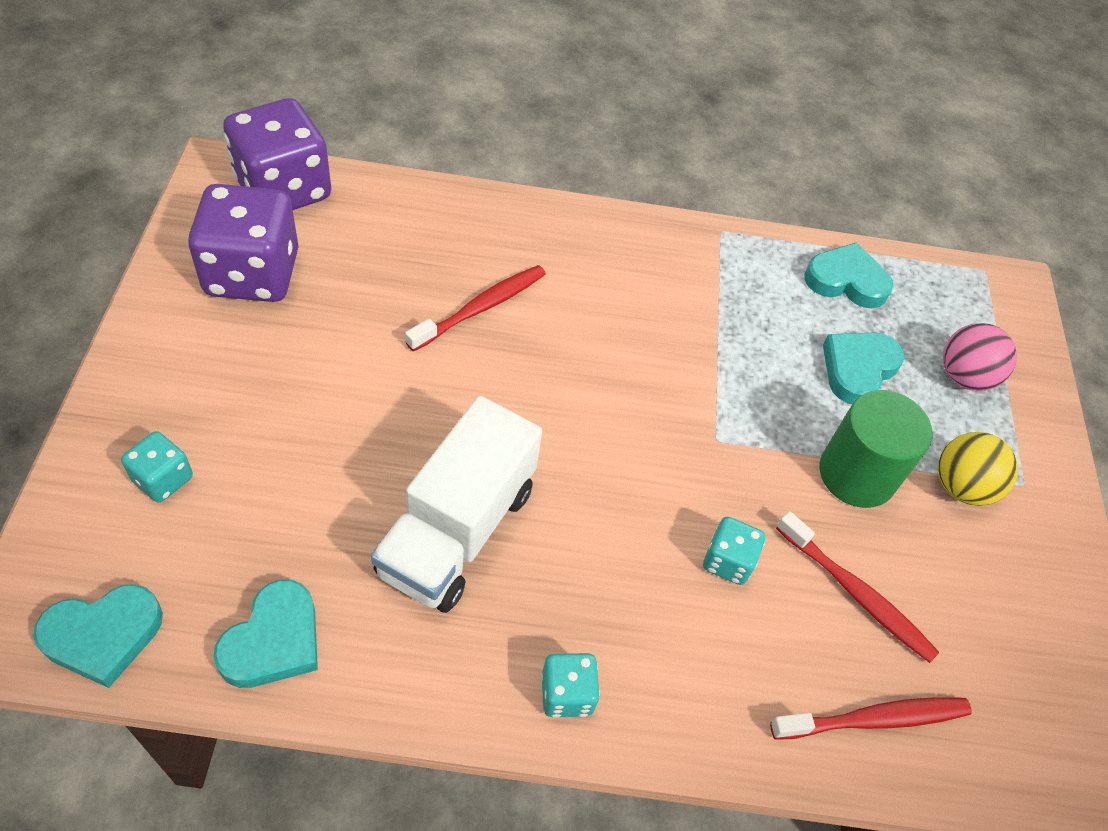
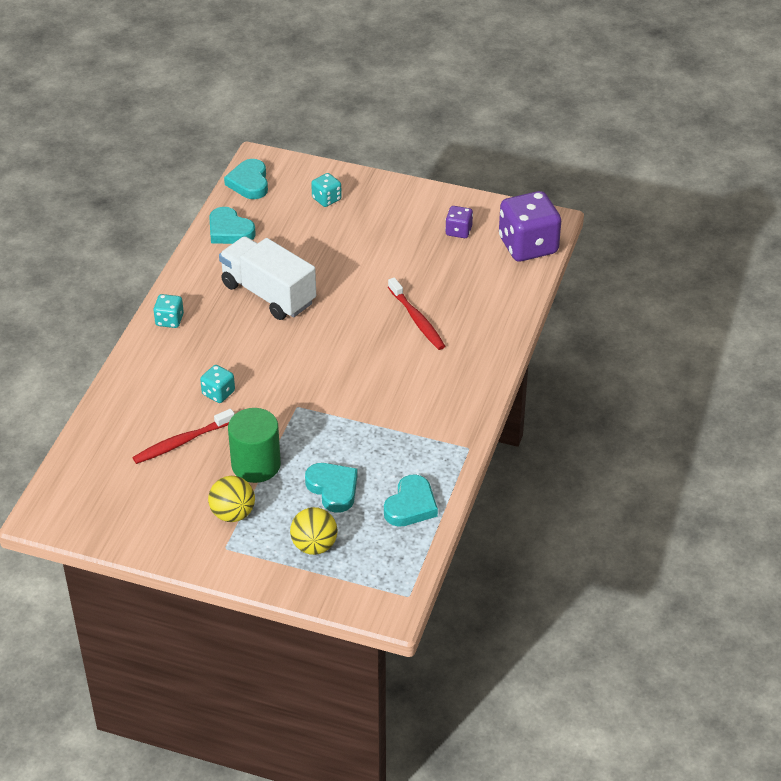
camera: 110 degrees right, 10 degrees down
purple dice [188,184,299,302] -> purple dice [445,206,473,238], size x0.48
red toothbrush [770,697,972,740] -> none
pink ball [943,323,1017,391] -> yellow ball [290,507,338,555]

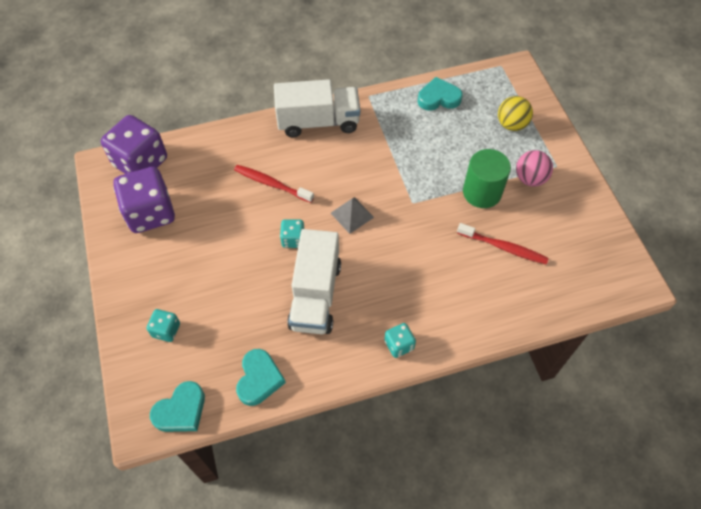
camera: 125 degrees left, 15 degrees up
turquoise dice [200,365,235,403] -> turquoise dice moved to [280,219,304,248]
yellow ball [208,476,255,522] -> pink ball [516,150,553,186]
turquoise heart [305,463,358,513] -> none
red toothbrush [388,277,445,350] -> red toothbrush turned 90 degrees counterclockwise [234,165,314,203]
purple dice [445,206,473,238] -> purple dice [113,167,175,233], size x2.08
none -> white truck [274,79,360,137]
none -> grey pyramid [331,197,374,234]

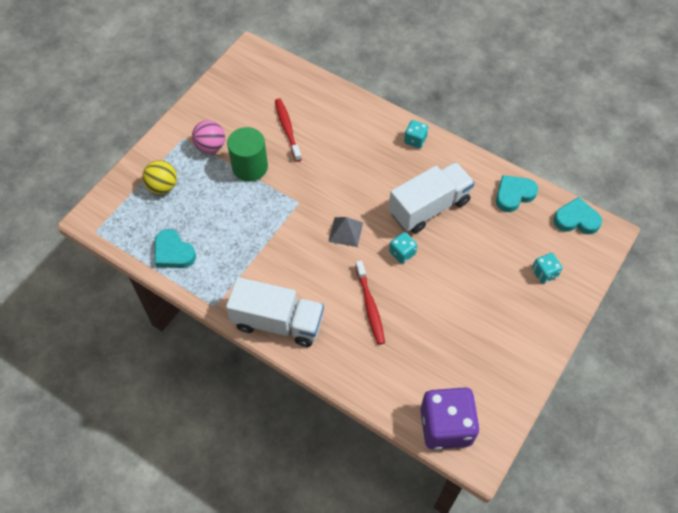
camera: 130 degrees left, 0 degrees up
purple dice [113,167,175,233] -> none
white truck [274,79,360,137] -> white truck turned 150 degrees clockwise [226,277,324,347]

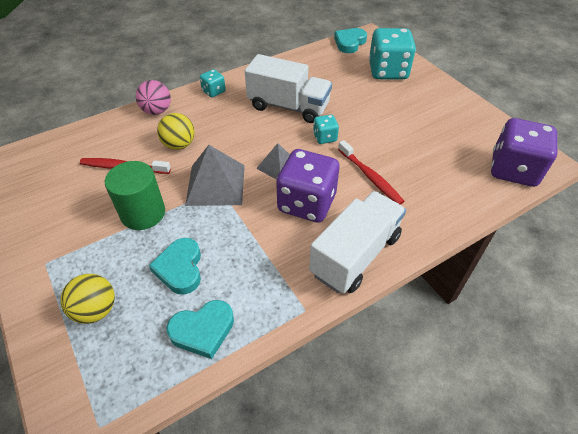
camera: 65 degrees left, 10 degrees down
pink ball [192,120,225,153] -> pink ball moved to [136,80,171,115]
red toothbrush [355,260,385,345] -> red toothbrush turned 45 degrees clockwise [338,140,404,205]
white truck [389,162,475,233] -> white truck turned 120 degrees clockwise [245,54,332,123]
turquoise heart [496,175,538,212] -> turquoise heart moved to [149,238,201,295]
turquoise dice [532,253,562,283] -> turquoise dice [369,28,416,79], size x2.08
none -> yellow ball [157,113,195,150]
none -> grey pyramid [185,145,245,206]
none -> purple dice [276,149,339,223]

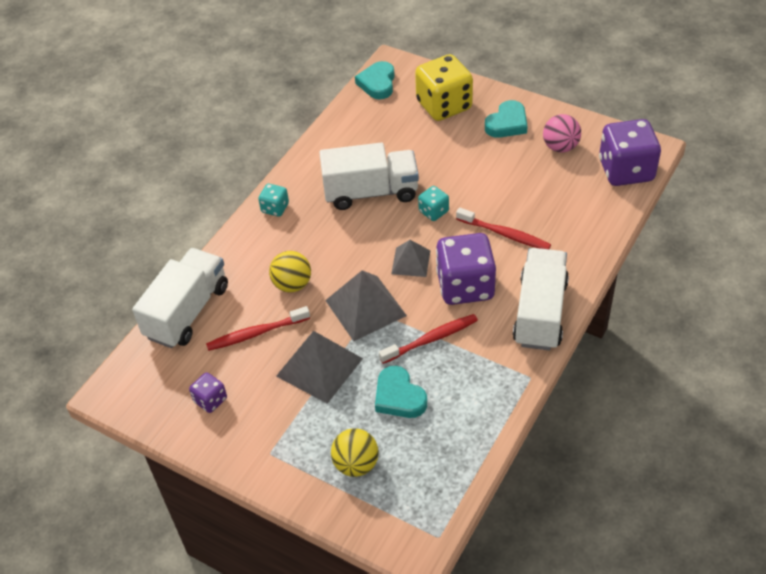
camera: 25 degrees left, 0 degrees up
green cylinder [105,161,165,230] -> grey pyramid [276,331,363,404]
pink ball [136,80,171,115] -> pink ball moved to [543,114,581,153]
turquoise heart [167,300,234,359] -> turquoise heart moved to [485,100,528,138]
turquoise dice [369,28,416,79] -> yellow dice [415,54,473,121]
none -> white truck [132,248,228,348]
none -> purple dice [189,372,227,413]
none -> red toothbrush [379,314,478,364]

